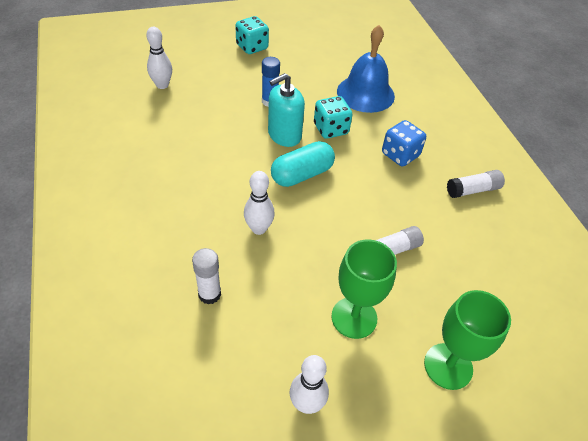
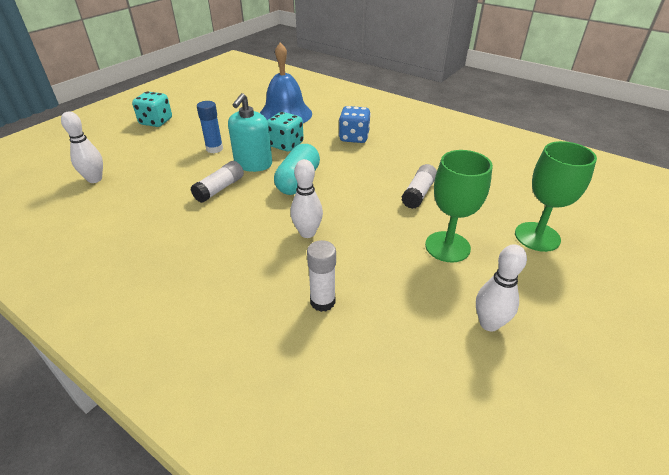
camera: 35 degrees left, 10 degrees down
white glue stick [447,170,505,198] -> white glue stick moved to [191,161,244,203]

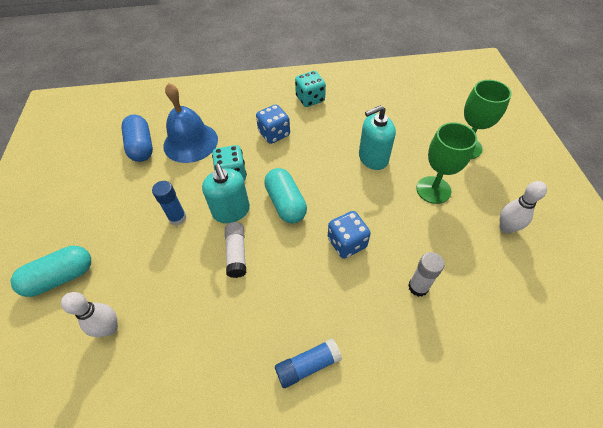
camera: 40 degrees left, 15 degrees up
turquoise dice [132,91,172,127] -> turquoise dice moved to [295,71,326,107]
white bowling pin [290,159,323,238] -> blue dice [328,211,371,259]
white glue stick [402,164,437,209] -> turquoise soap dispenser [359,105,396,170]
none -> turquoise capsule [11,246,91,297]
none -> blue capsule [121,115,153,162]
none -> blue glue stick [275,338,342,388]

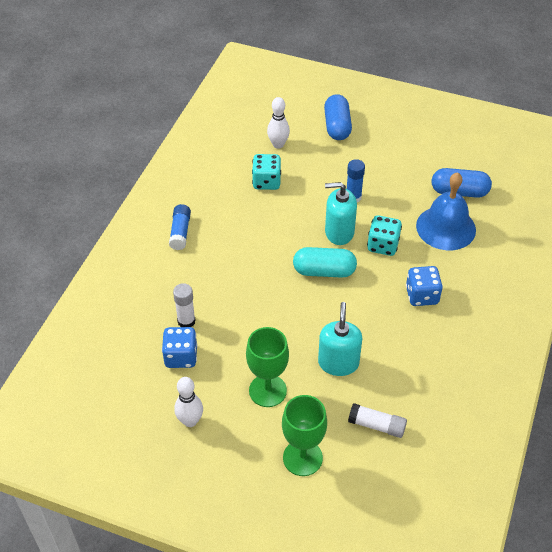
camera: 115 degrees right, 5 degrees down
turquoise capsule [11,246,91,297] -> blue capsule [324,94,352,140]
white glue stick [225,222,246,278] -> white glue stick moved to [348,403,407,438]
turquoise dice [295,71,326,107] -> turquoise dice moved to [252,154,281,190]
blue dice [328,211,371,259] -> blue dice moved to [162,327,198,368]

